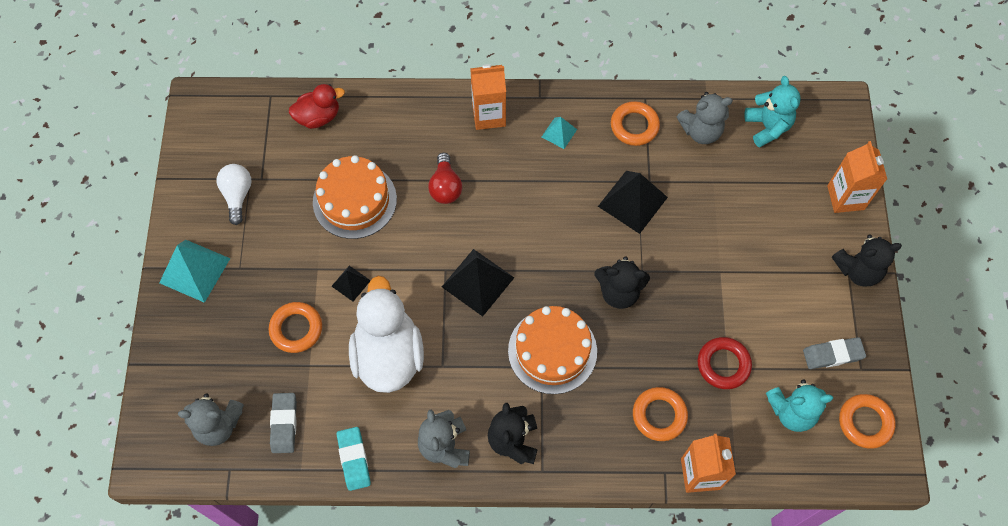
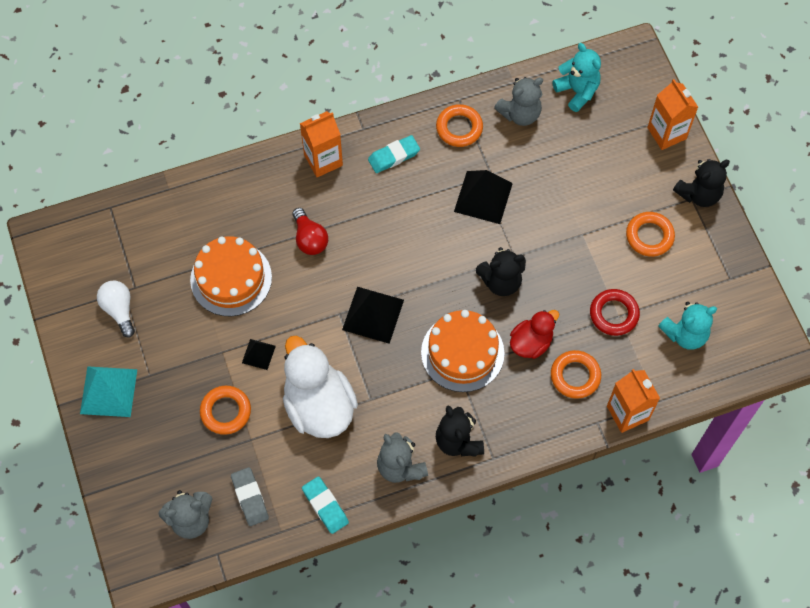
camera: 20 degrees left, 0 degrees up
red duck [289,84,345,129] -> red duck moved to [510,310,559,359]
turquoise pyramid [542,117,577,149] -> turquoise eraser [368,135,420,173]
grey eraser [803,337,866,369] -> none
orange ring [839,394,896,449] -> orange ring moved to [626,212,675,257]

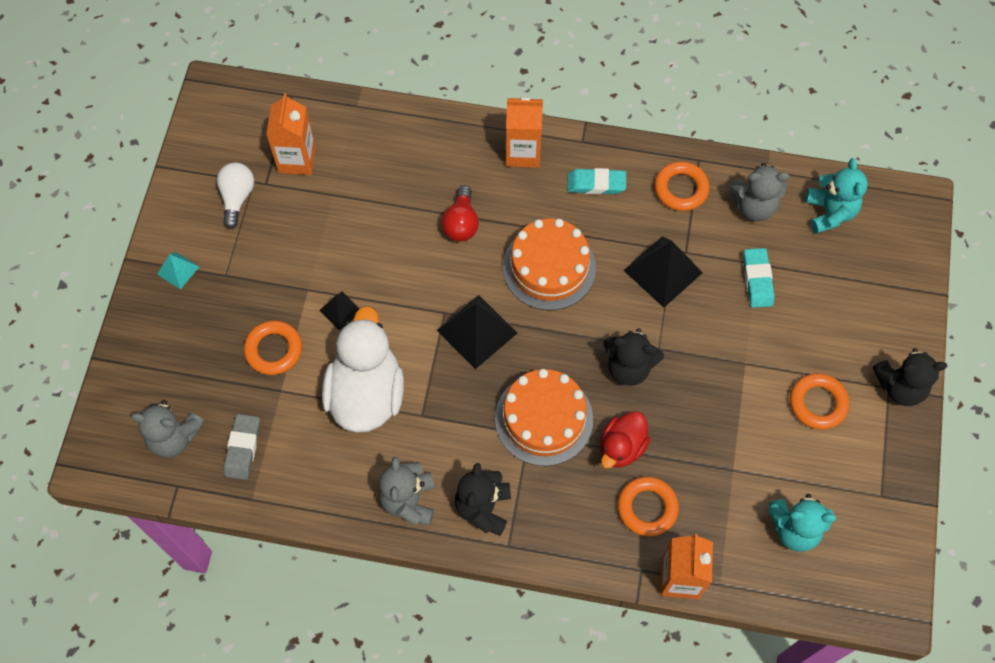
camera: 30 degrees right, 0 degrees up
turquoise pyramid [80,366,137,417] -> turquoise pyramid [157,252,199,289], size x0.54
orange cake [190,236,272,316] -> orange cake moved to [503,219,596,310]
turquoise eraser [302,476,349,534] -> turquoise eraser moved to [743,248,775,308]
red duck [510,310,559,359] -> red duck turned 135 degrees clockwise [600,411,650,468]
red ring [590,289,640,336] -> none
orange carton [647,79,698,150] -> orange carton moved to [266,93,316,175]

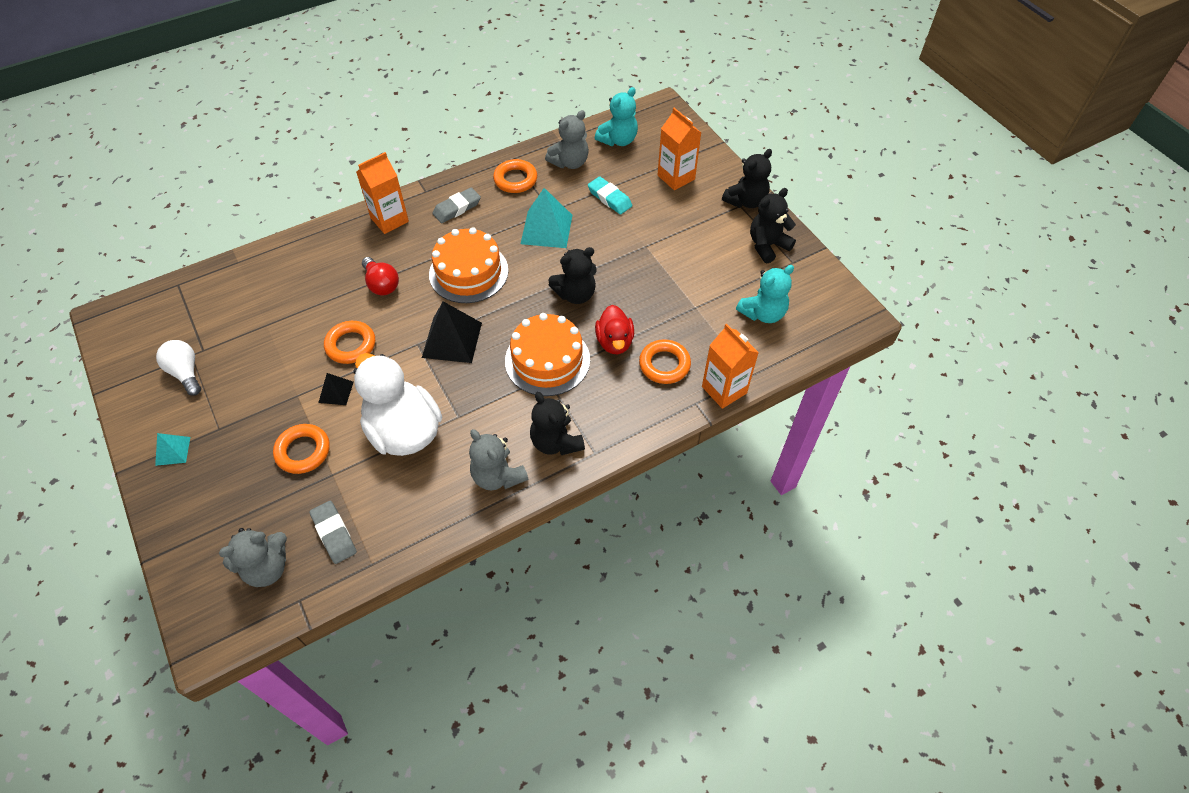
camera: 40 degrees left, 10 degrees down
orange carton [266,93,316,175] -> orange carton moved to [657,108,701,190]
turquoise eraser [567,168,626,194] -> grey eraser [432,187,481,223]
black pyramid [623,236,703,308] -> turquoise pyramid [521,188,573,248]
orange ring [790,373,849,430] -> orange ring moved to [324,321,375,364]
turquoise teddy bear [806,158,868,234] -> turquoise teddy bear turned 90 degrees clockwise [595,87,638,146]
none -> black teddy bear [750,188,796,263]

